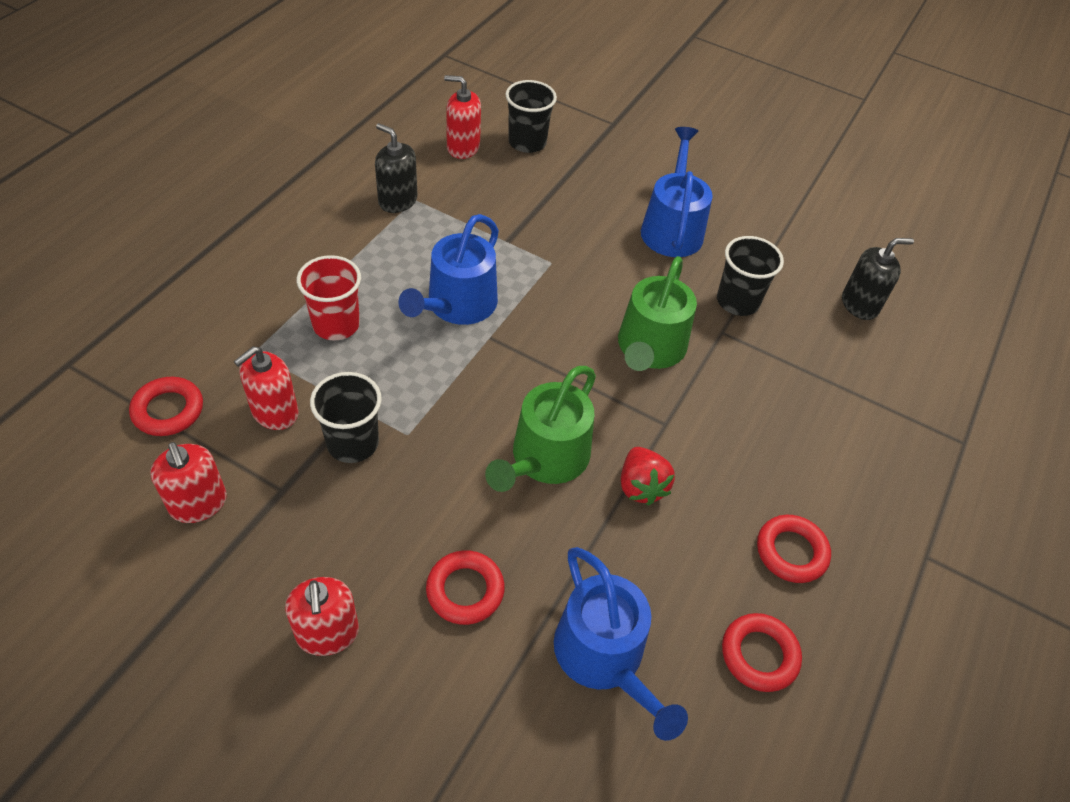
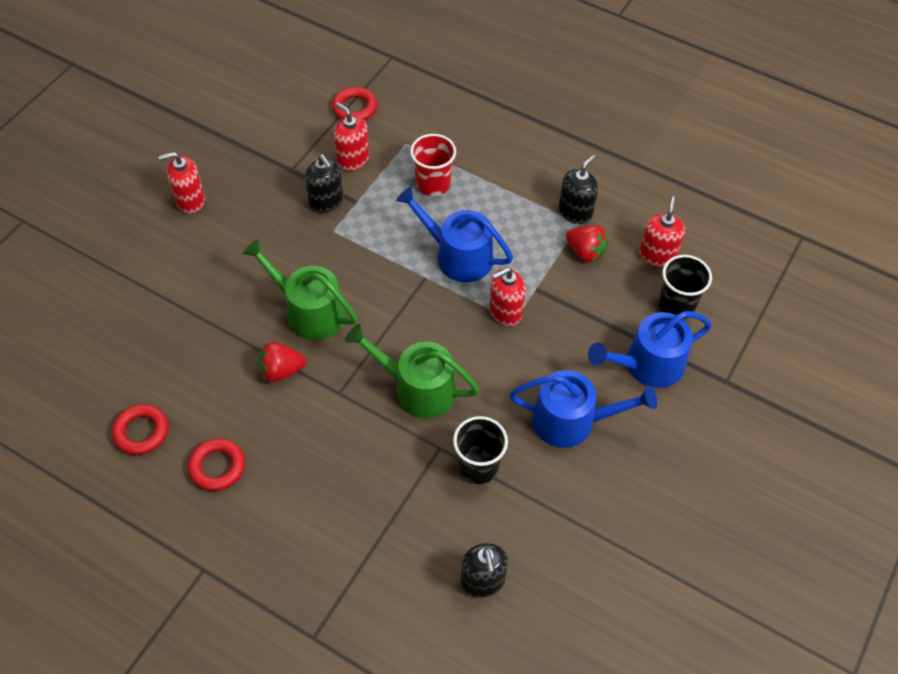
camera: 95 degrees right, 5 degrees up
red soap dispenser [150,442,227,523] -> red soap dispenser moved to [489,267,526,326]
black cup [310,372,382,463] -> black soap dispenser [305,154,344,213]
red ring [426,550,505,625] -> none
blue watering can [554,547,688,741] -> blue watering can moved to [588,311,712,388]
none -> red strawberry [566,225,608,262]

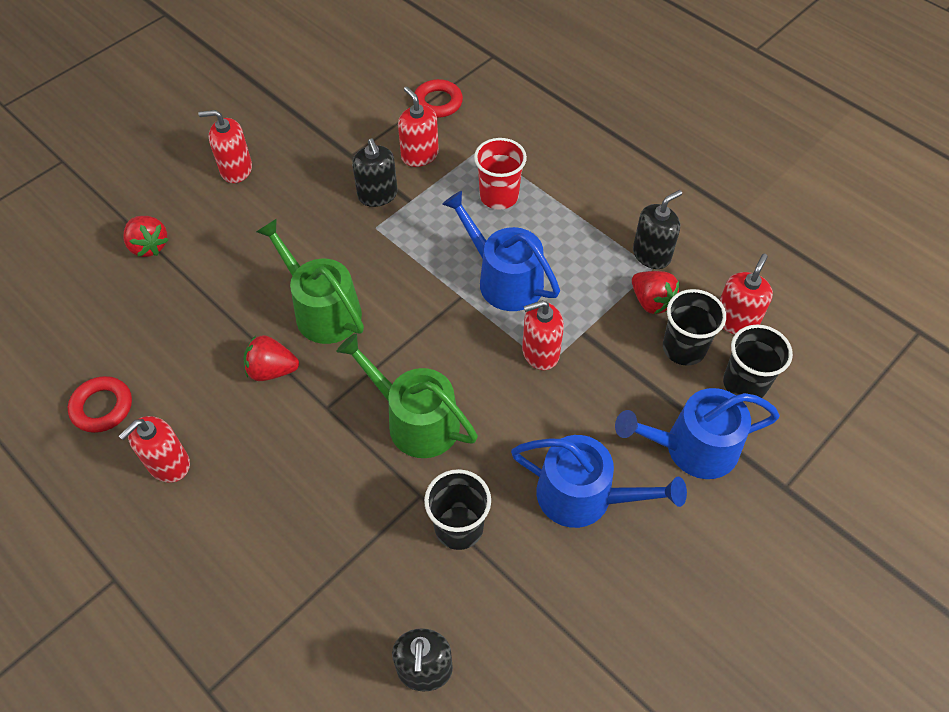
camera: 15 degrees right, 0 degrees up
red ring [188,438,245,491] -> red soap dispenser [119,416,190,483]
none -> red strawberry [124,216,168,257]
none -> black cup [663,289,726,366]

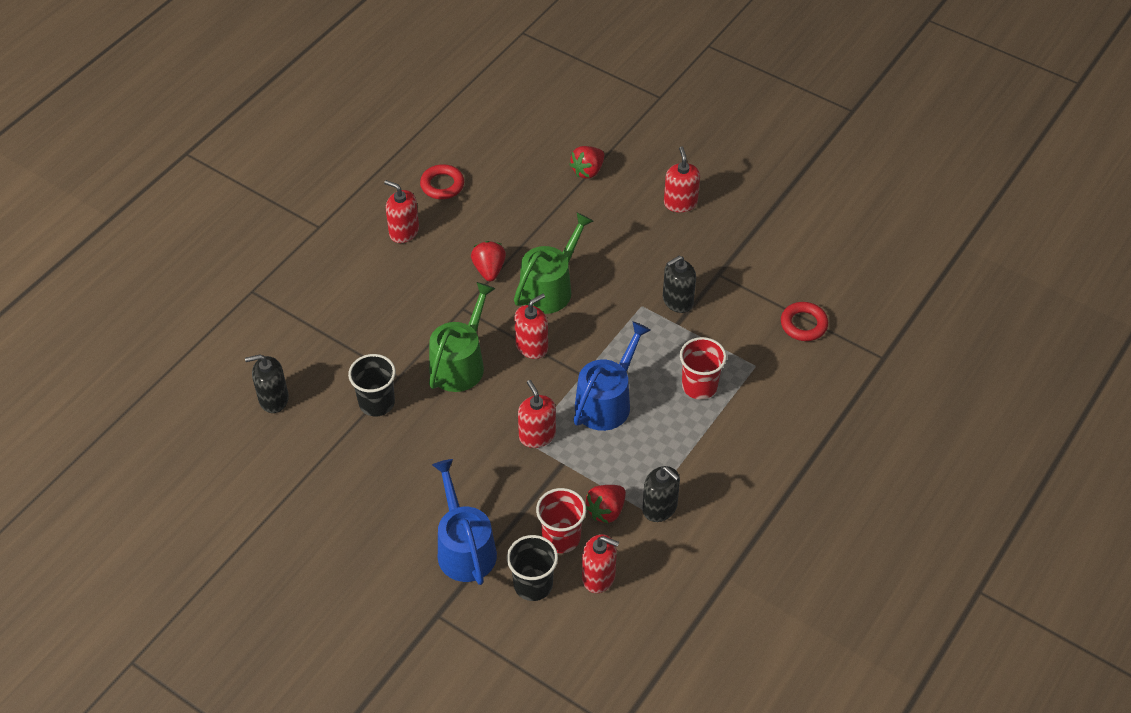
camera: 80 degrees right, 5 degrees down
red soap dispenser [398,87,439,167] -> red soap dispenser moved to [514,294,548,359]
blue watering can [511,435,687,528] -> none
black cup [663,289,726,366] -> red cup [536,488,586,553]

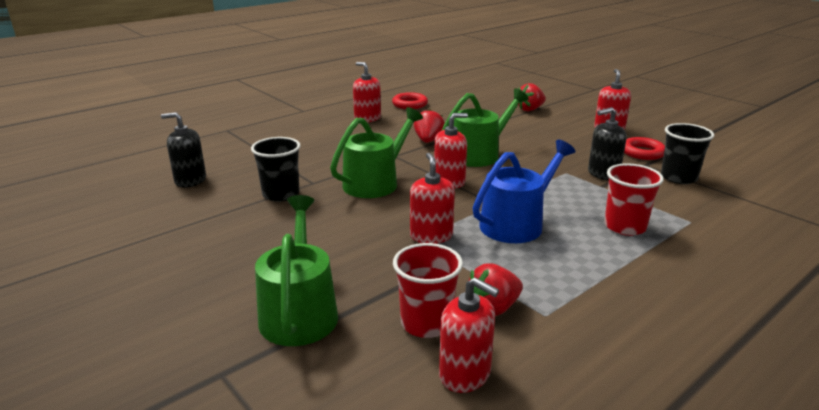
camera: 15 degrees right, 25 degrees down
blue watering can [432,459,497,585] -> green watering can [255,195,338,346]
black cup [507,535,558,601] -> black cup moved to [661,123,714,184]
black soap dispenser [642,466,680,522] -> none
red ring [781,302,828,341] -> red ring moved to [624,137,665,160]

